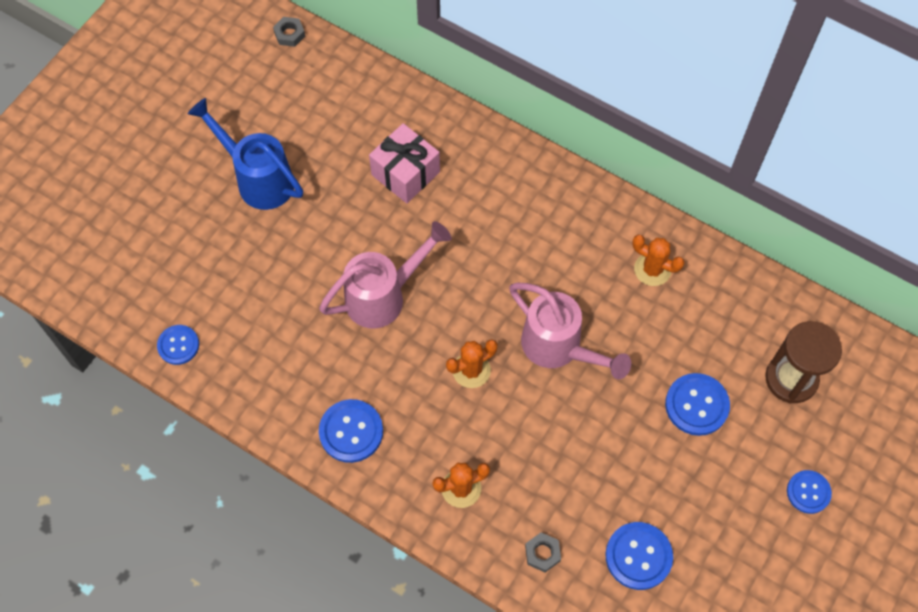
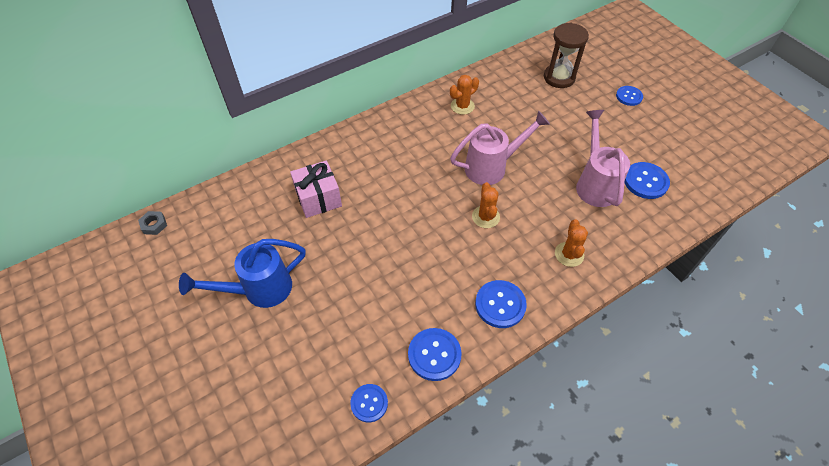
camera: 65 degrees left, 10 degrees down
pink watering can [319,221,452,328] -> pink watering can moved to [576,110,630,207]
grey nut [525,532,561,572] -> none
blue button [665,373,730,436] -> blue button moved to [408,328,462,381]

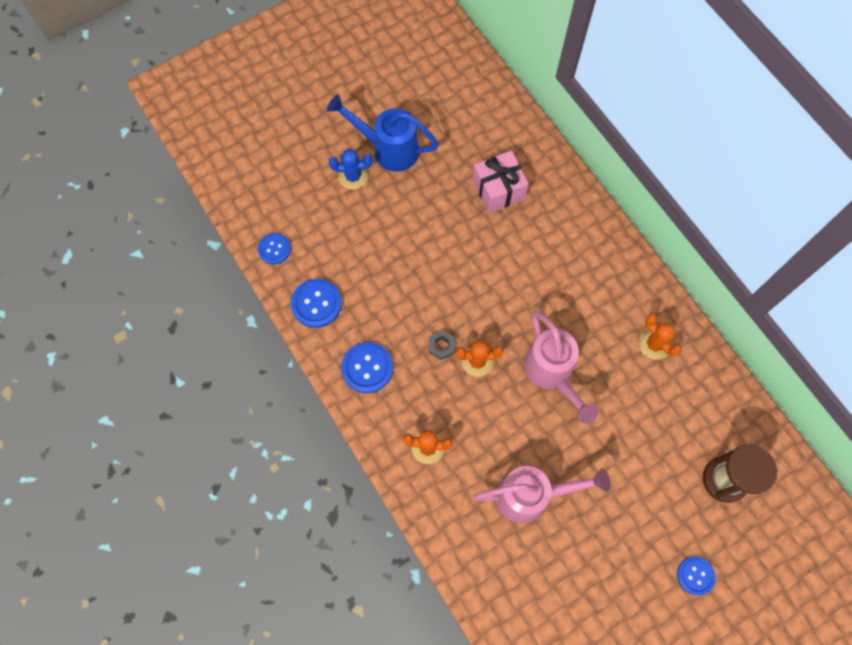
camera: 90 degrees right, 15 degrees up
grey nut [138,211,167,235] -> grey nut moved to [428,330,455,360]
blue watering can [179,239,306,308] -> blue watering can turned 45 degrees counterclockwise [327,94,439,172]
blue button [625,162,670,199] -> none
none -> blue cactus [329,149,373,190]

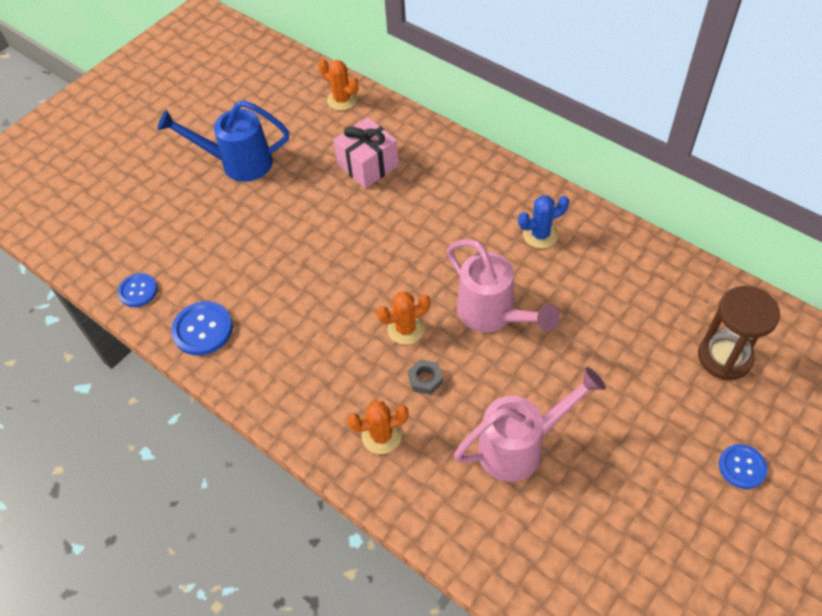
camera: 15 degrees left, 15 degrees down
blue cactus [329,149,373,190] -> blue cactus moved to [518,195,569,248]
blue button [341,342,393,393] -> none
grey nut [428,330,455,360] -> grey nut moved to [408,359,443,395]
orange cactus [639,314,681,360] -> orange cactus moved to [318,59,358,111]

